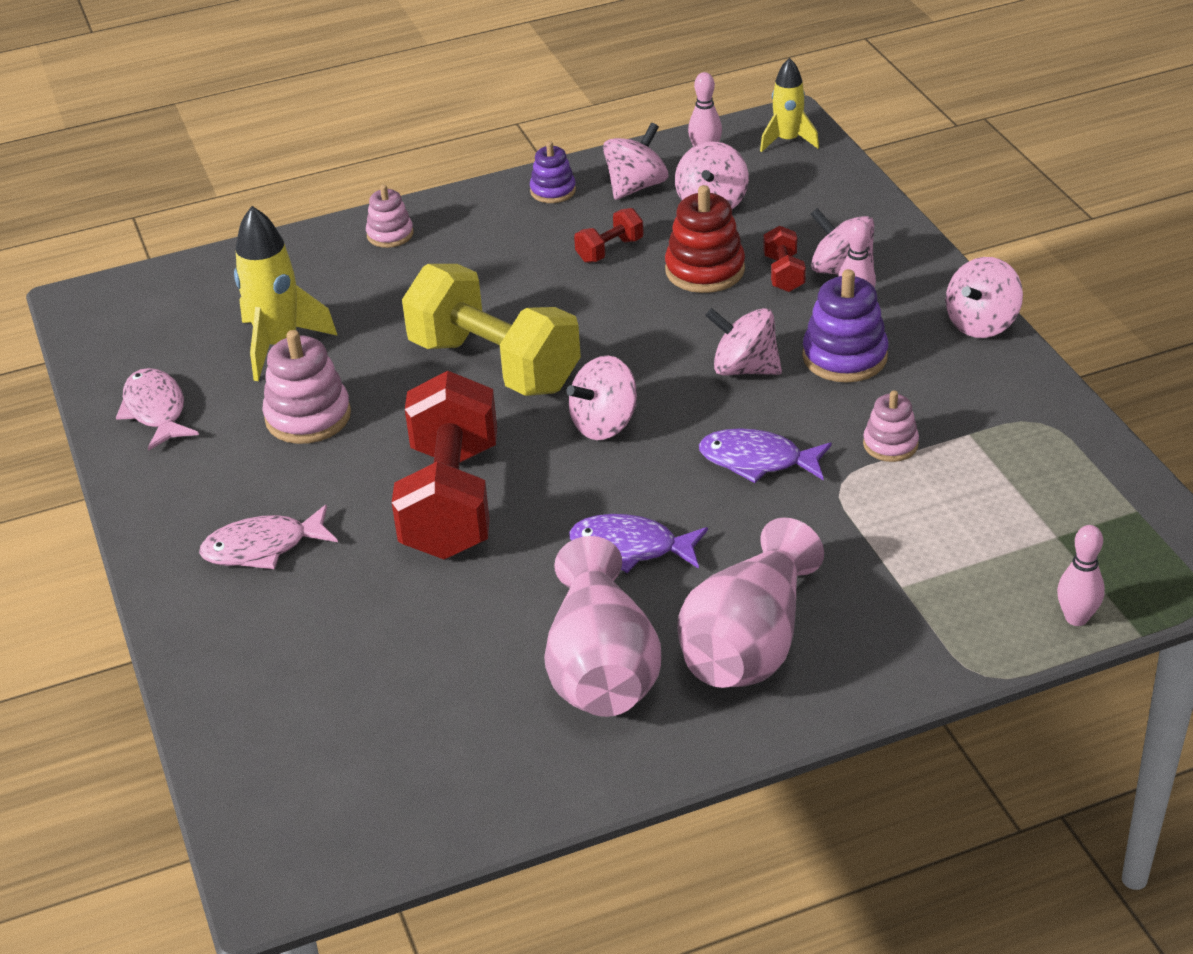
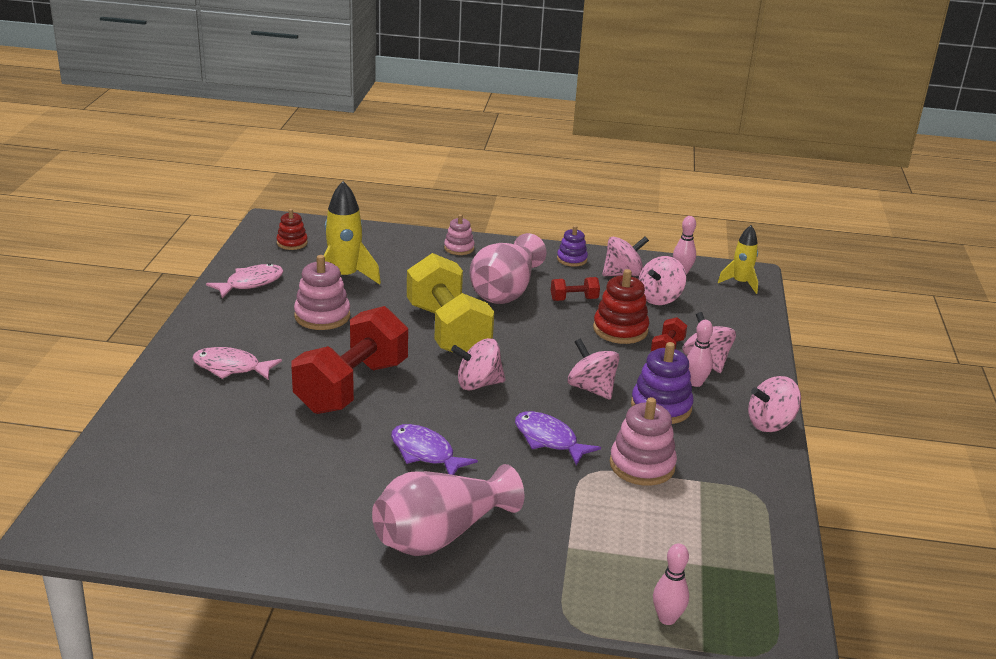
camera: 25 degrees right, 10 degrees down
pink fish [116,368,199,451] -> pink fish turned 45 degrees clockwise [206,263,284,298]
pink vase [544,536,661,717] -> pink vase moved to [469,233,547,304]
pink stacking toy [863,390,919,462] -> pink stacking toy [610,397,677,486], size x1.63
none -> red stacking toy [276,209,308,250]

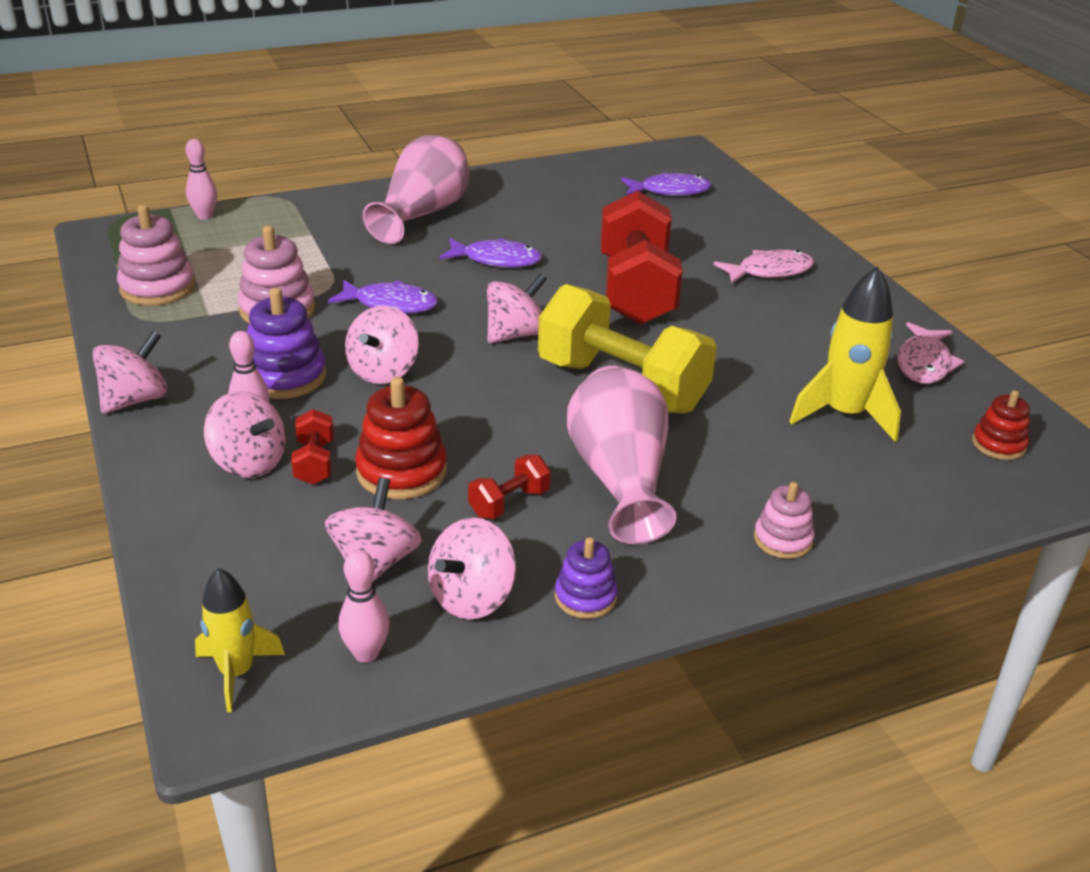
camera: 150 degrees right, 5 degrees up
pink stacking toy [294,255,350,330] -> pink stacking toy moved to [117,205,195,306]
pink spinning top [567,338,620,400] -> pink spinning top turned 90 degrees clockwise [345,306,419,384]
none -> purple fish [621,172,711,196]

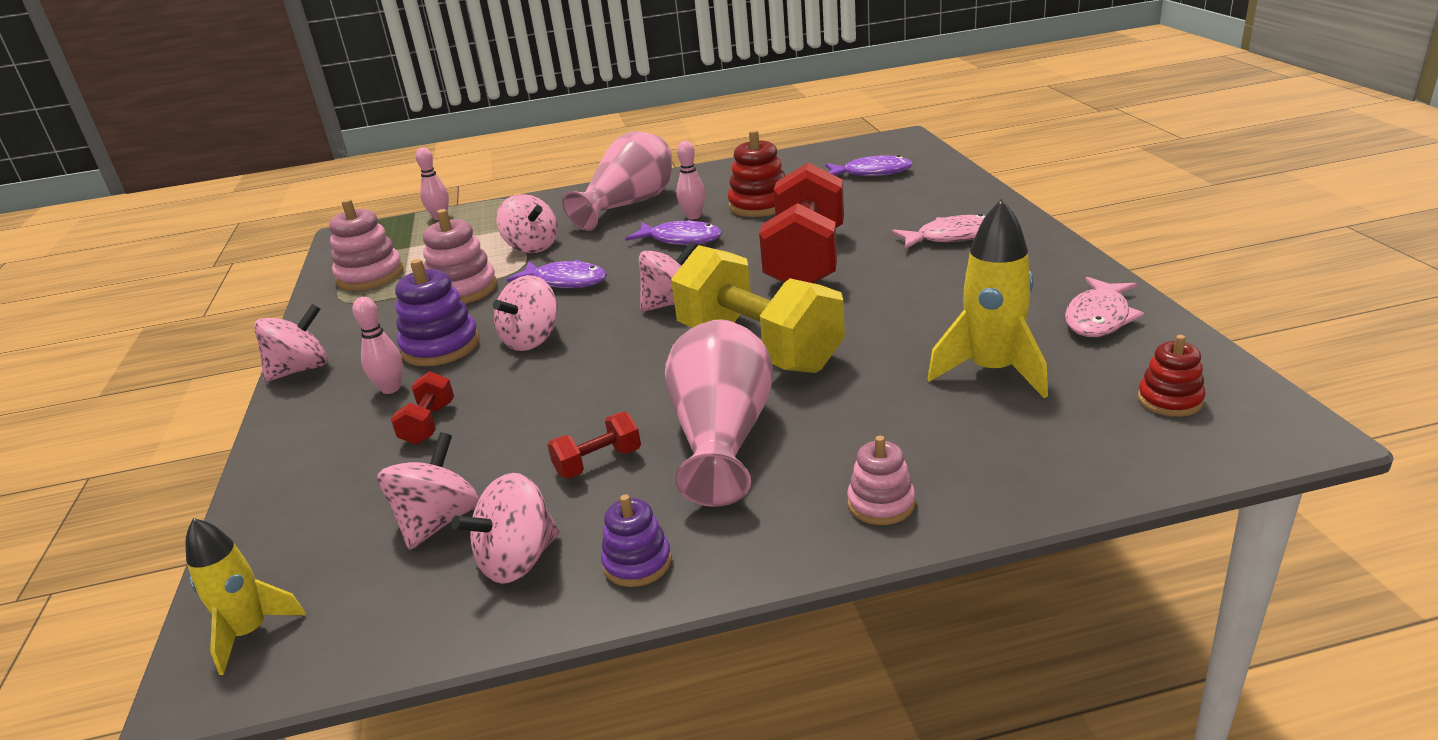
camera: 15 degrees right, 5 degrees down
pink spinning top [204,391,286,478] -> pink spinning top moved to [496,194,558,253]
pink bowling pin [339,550,390,663] -> pink bowling pin moved to [676,141,706,219]
red stacking toy [355,377,447,499] -> red stacking toy moved to [728,130,785,217]

